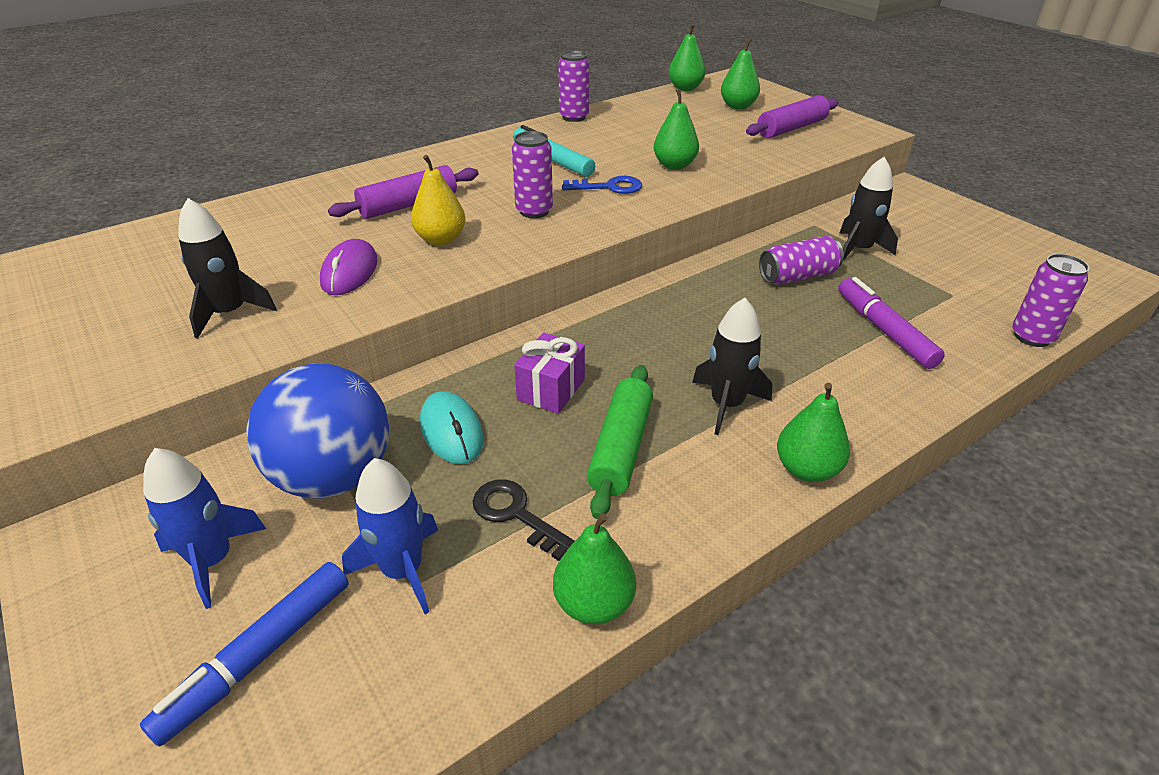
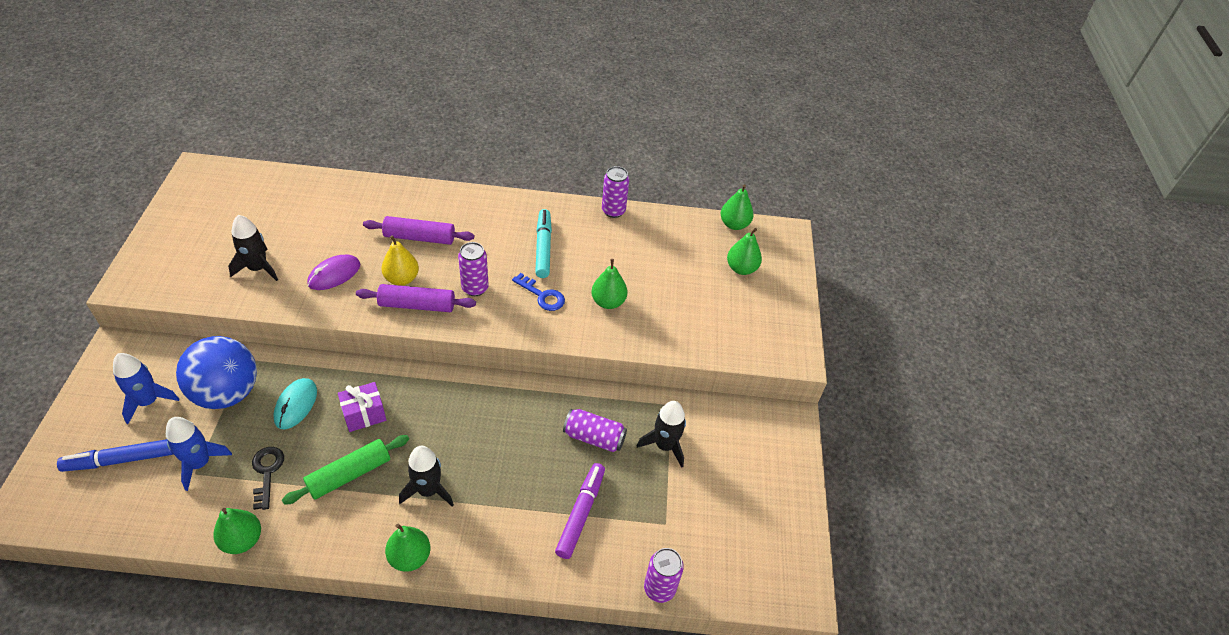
camera: 35 degrees right, 10 degrees up
purple rolling pin [746,95,839,138] -> purple rolling pin moved to [356,284,476,312]

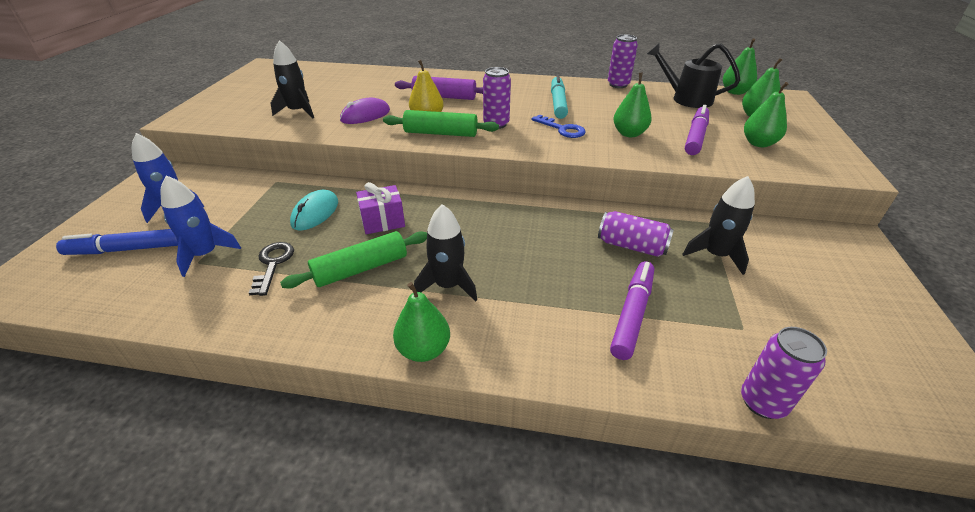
camera: 10 degrees right, 10 degrees down
blue ball [176,336,257,409] -> none
green pear [213,508,261,554] -> green pear moved to [744,82,788,147]
purple rolling pin [356,284,476,312] -> green rolling pin [383,110,499,137]
none -> black watering can [647,43,740,108]
none -> purple marker [685,105,709,155]

